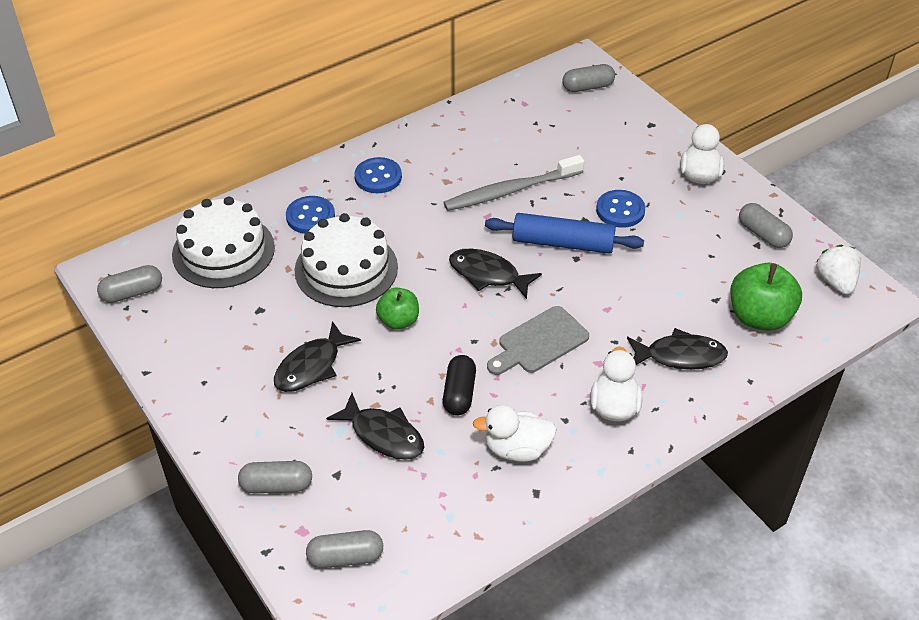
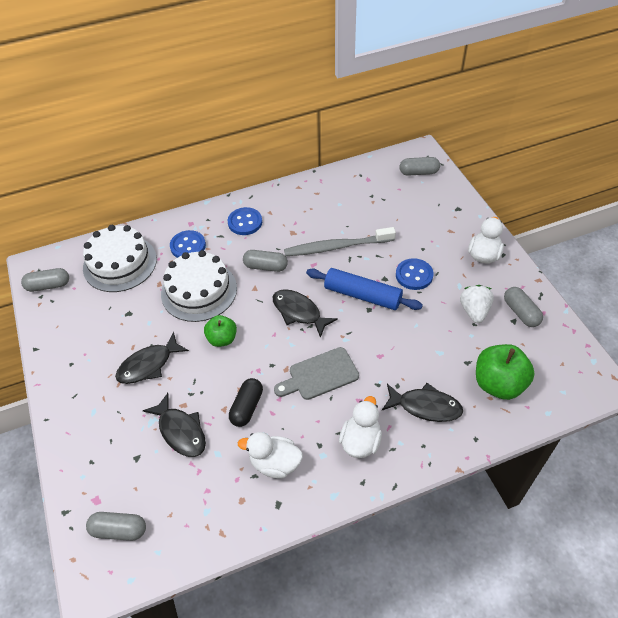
camera: 15 degrees right, 5 degrees up
grey capsule [238,461,312,493] -> grey capsule moved to [243,250,288,272]
white strawberry [816,245,861,295] -> white strawberry moved to [460,285,494,323]

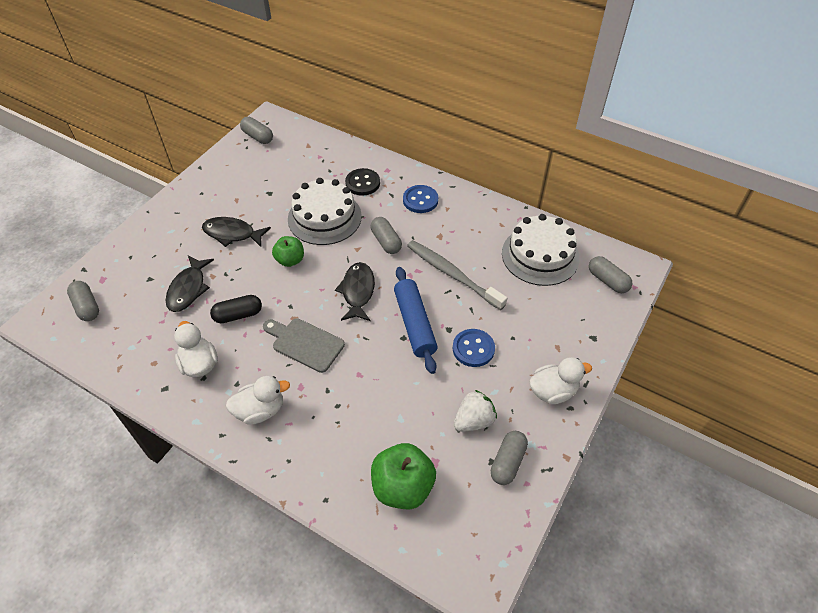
camera: 50 degrees right, 0 degrees up
white cake [83,225,157,292] -> white cake moved to [502,214,580,286]
blue button [170,230,206,258] -> black button [345,168,380,196]
black fish [382,383,463,422] -> none

